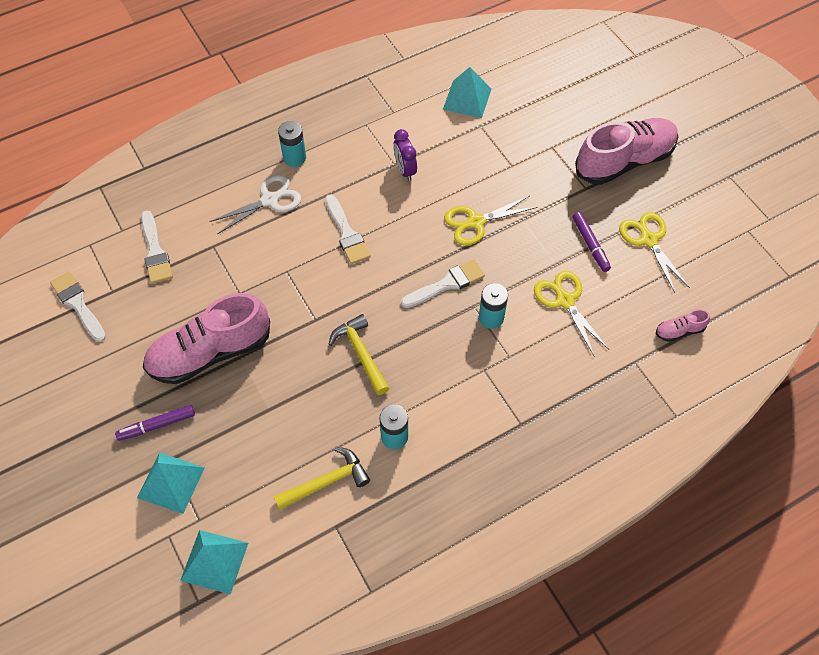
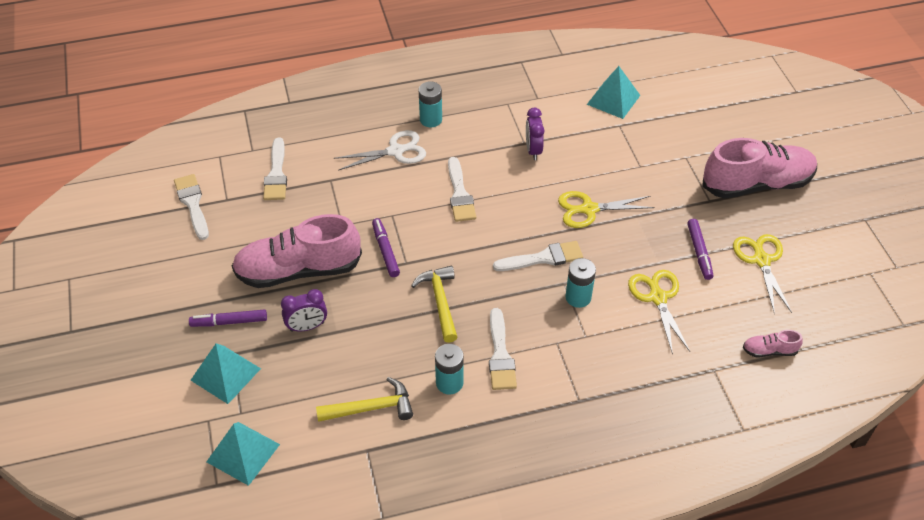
camera: 15 degrees right, 10 degrees down
none -> purple clock [281,289,327,332]
none -> purple marker [372,218,400,277]
none -> white brush [489,308,517,390]

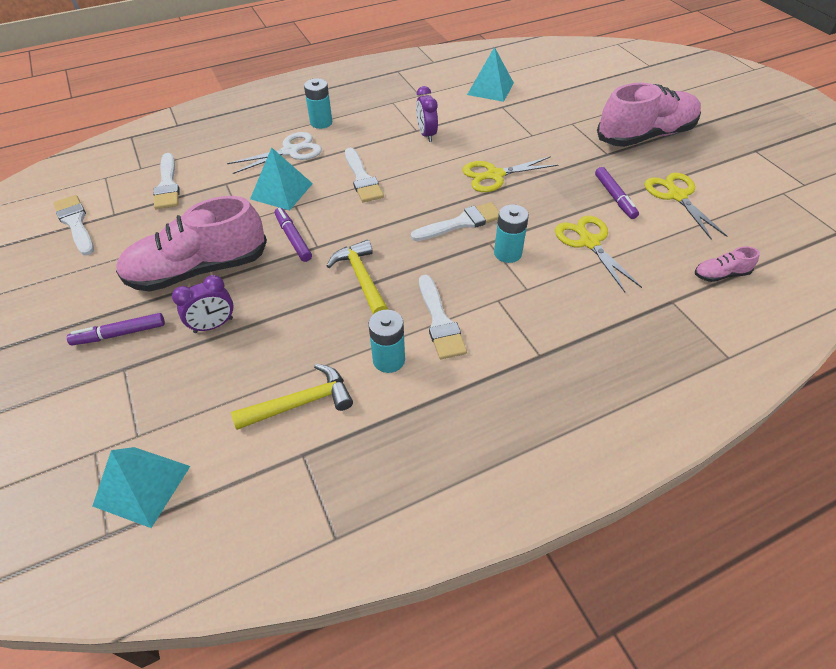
camera: 10 degrees left, 0 degrees up
turquoise pyramid [191,344,261,404] -> turquoise pyramid moved to [250,148,313,211]

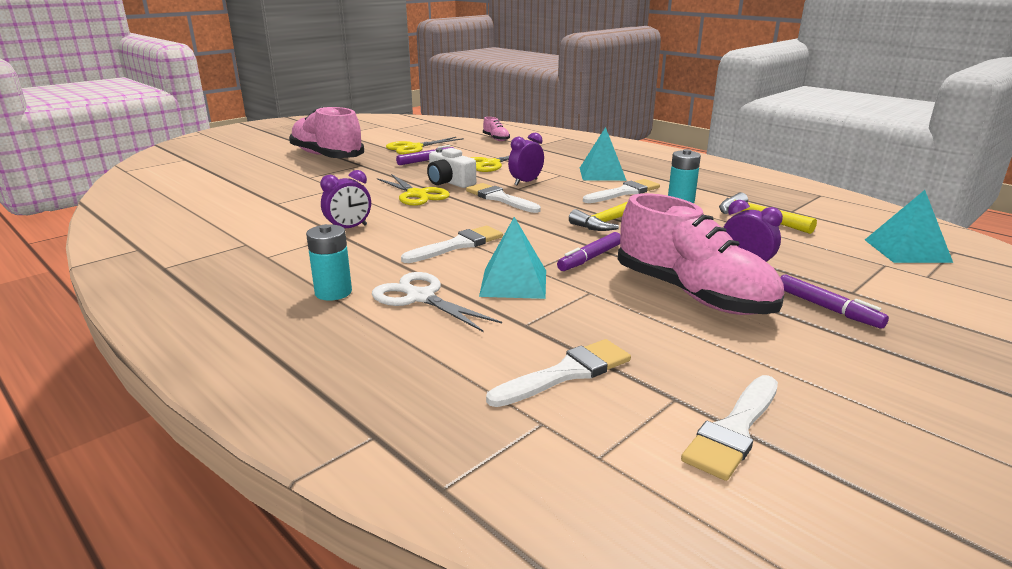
camera: 110 degrees left, 25 degrees down
turquoise pyramid [467,47,514,102] -> turquoise pyramid moved to [580,127,627,181]
turquoise battery [494,204,529,263] -> purple clock [508,133,544,185]
none -> white camera [427,148,476,188]

